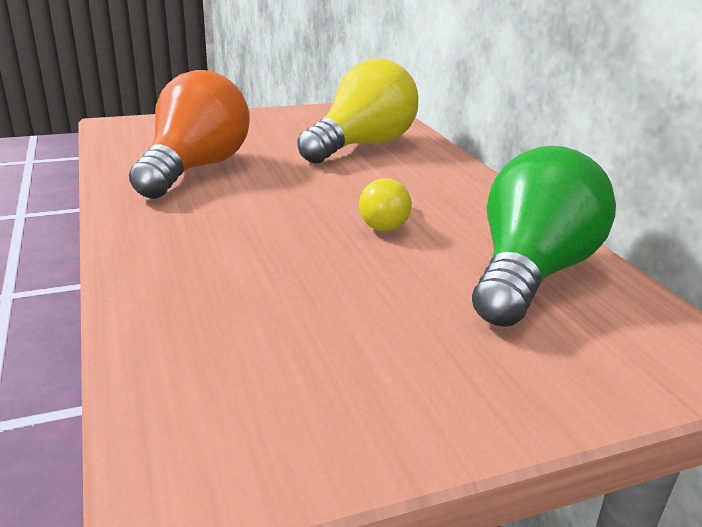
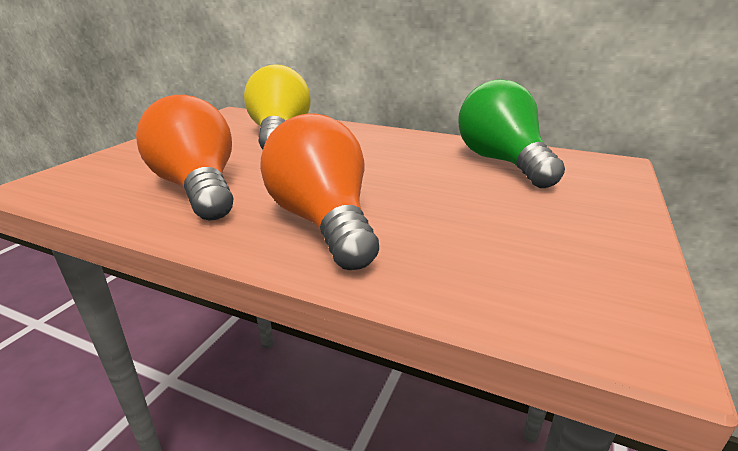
camera: 45 degrees left, 0 degrees up
yellow light bulb [359,178,412,232] -> none
none -> orange light bulb [260,114,379,270]

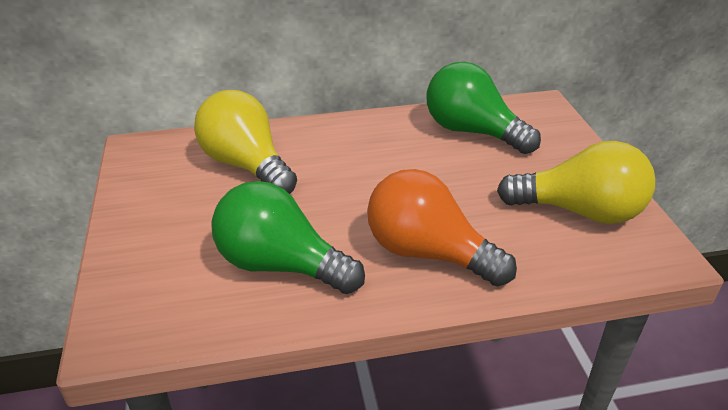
camera: 35 degrees left, 10 degrees up
orange light bulb [136,95,234,220] -> green light bulb [211,181,365,294]
none -> yellow light bulb [497,141,655,224]

